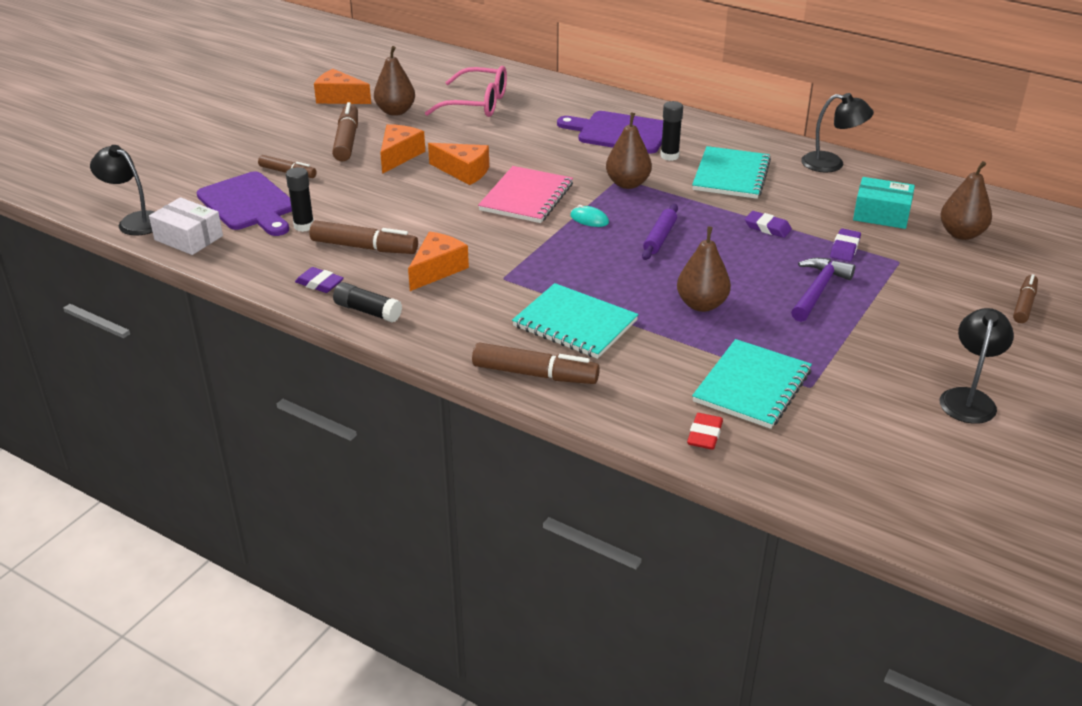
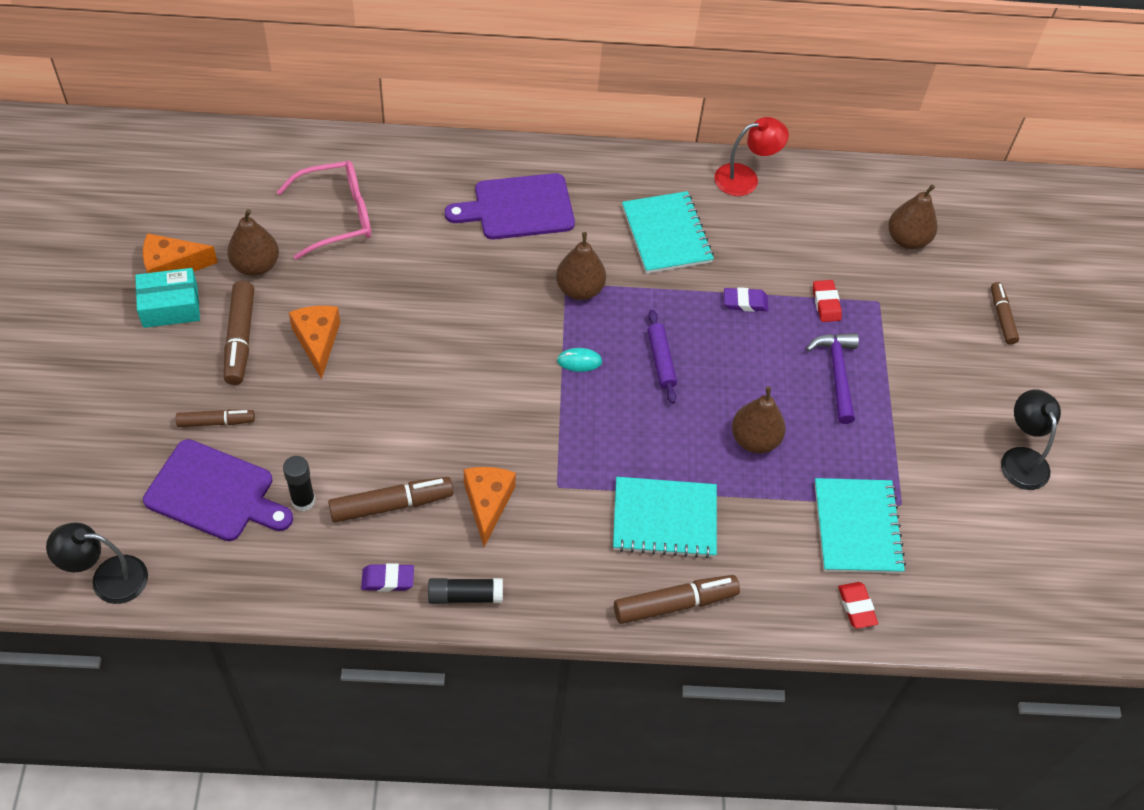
camera: 35 degrees left, 20 degrees up
white box [149,197,223,255] -> none
brown marker [332,102,358,162] -> brown marker turned 150 degrees counterclockwise [224,281,254,385]
orange cheese [428,143,489,185] -> none
pink notebook [478,166,573,223] -> none
black glue stick [660,101,683,161] -> none
black lamp [801,93,874,173] -> red lamp [714,117,789,196]
purple eraser [830,228,861,261] -> red eraser [813,280,842,322]
turquoise box [853,177,915,229] -> turquoise box moved to [135,268,200,328]

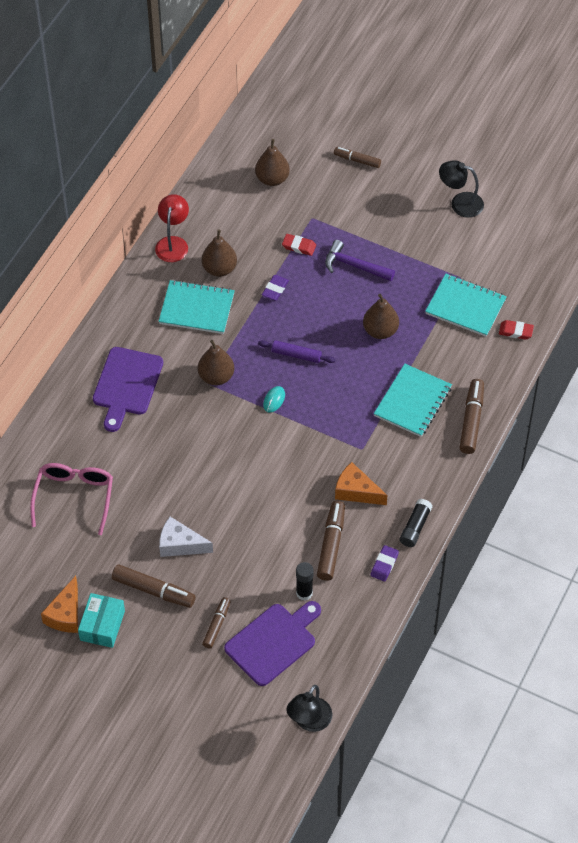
camera: 60 degrees left, 0 degrees up
brown pear [227,209,279,276] -> brown pear moved to [202,230,237,277]
orange cheese [289,306,340,379] -> white cheese [159,517,213,557]

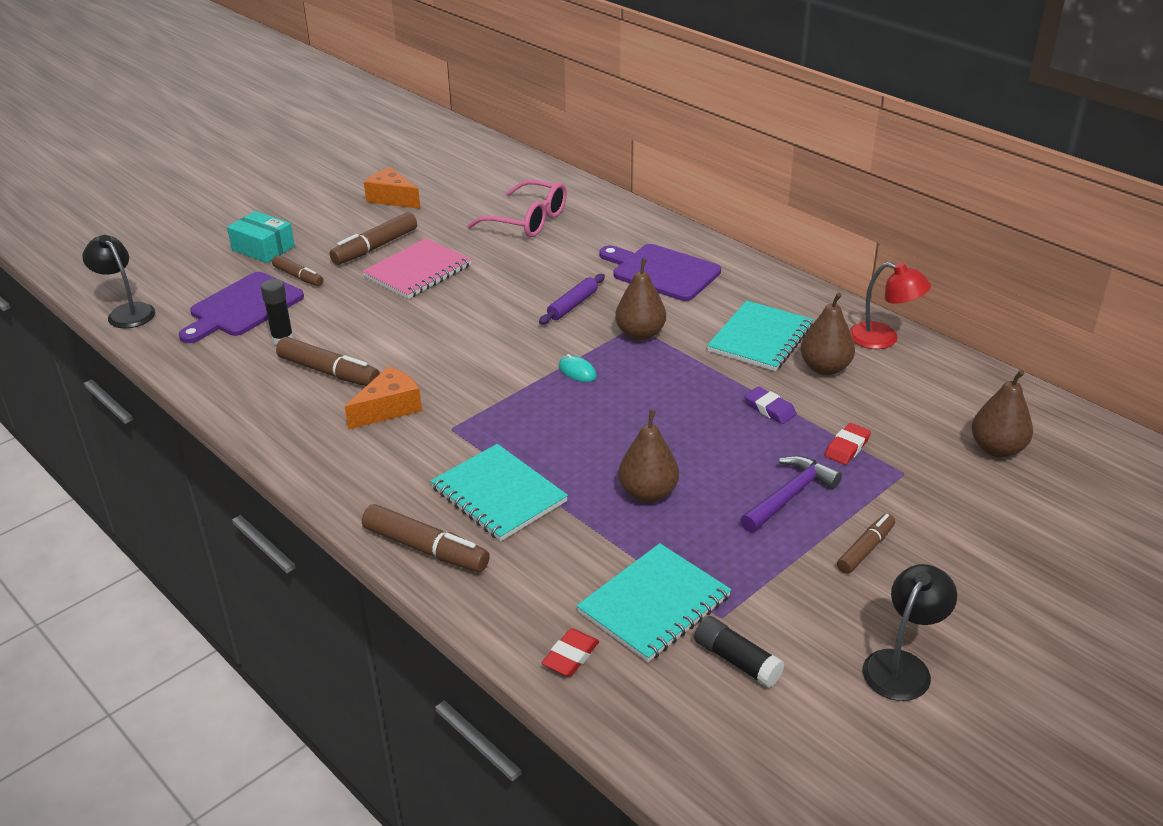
camera: 110 degrees right, 20 degrees down
turquoise box [78,593,125,648] -> turquoise box moved to [227,211,295,263]
white cheese [159,517,213,557] -> pink notebook [362,238,472,299]
purple cutting board [224,601,321,686] -> purple cutting board turned 60 degrees clockwise [179,272,304,343]
purple rolling pin [258,340,335,363] -> purple rolling pin moved to [539,274,605,325]
brown marker [334,147,381,168] -> brown marker moved to [837,514,895,574]
purple eraser [371,545,399,582] -> none
black glue stick [400,499,432,547] -> black glue stick moved to [694,616,785,688]

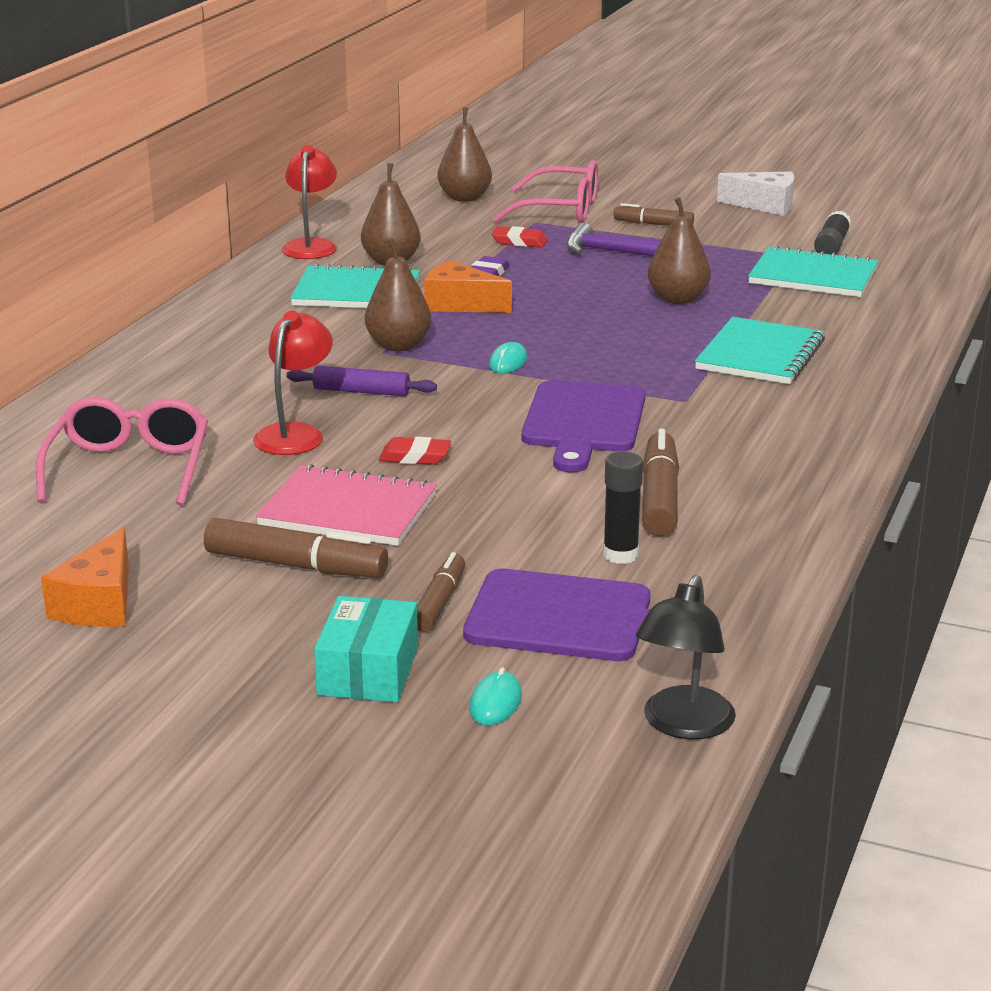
camera: 115 degrees left, 10 degrees down
orange cheese [345,366,422,430] -> orange cheese moved to [424,260,512,313]
brown marker [362,504,490,572] -> none
red eraser [542,628,599,677] -> red eraser moved to [379,437,451,465]
purple cutting board [599,244,721,301] -> purple cutting board moved to [521,380,645,472]
black lamp [863,564,957,701] -> white cheese [717,172,794,216]
none -> red lamp [253,311,333,455]
none -> turquoise mouse [469,667,522,725]
none -> pink glasses [493,160,598,223]

